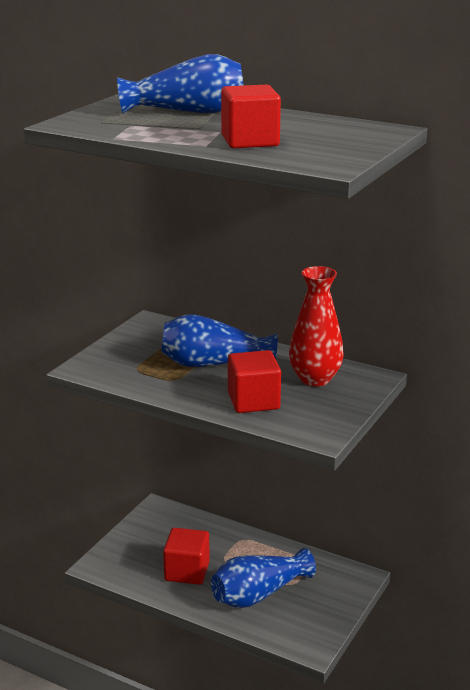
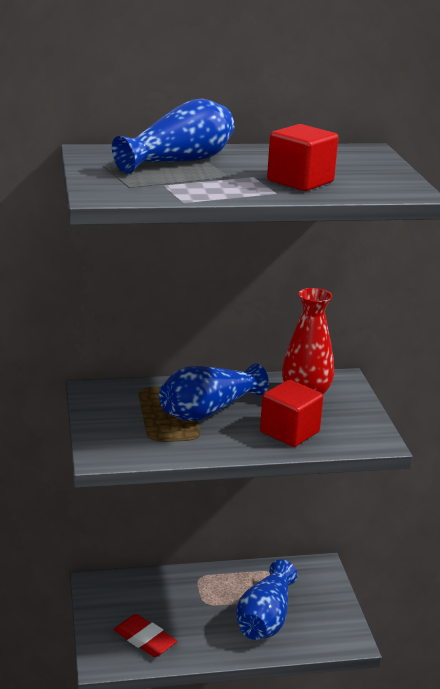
camera: 40 degrees left, 0 degrees up
red cube [163,528,210,585] -> none
none -> red eraser [114,614,177,657]

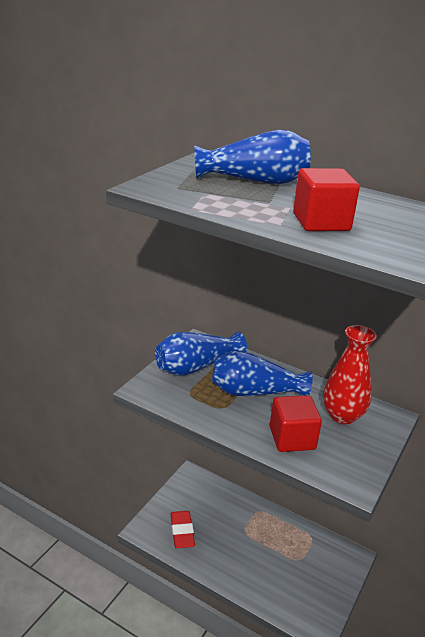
camera: 40 degrees right, 5 degrees up
blue vase [236,560,297,640] -> blue vase moved to [155,332,247,376]

